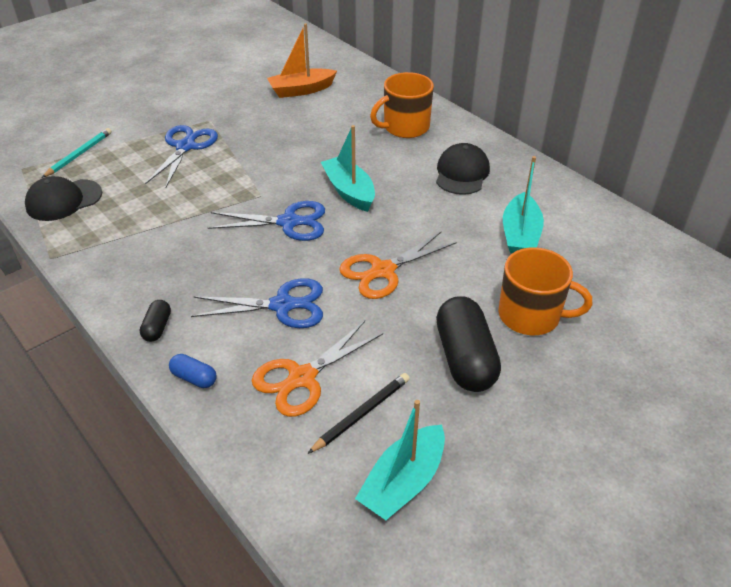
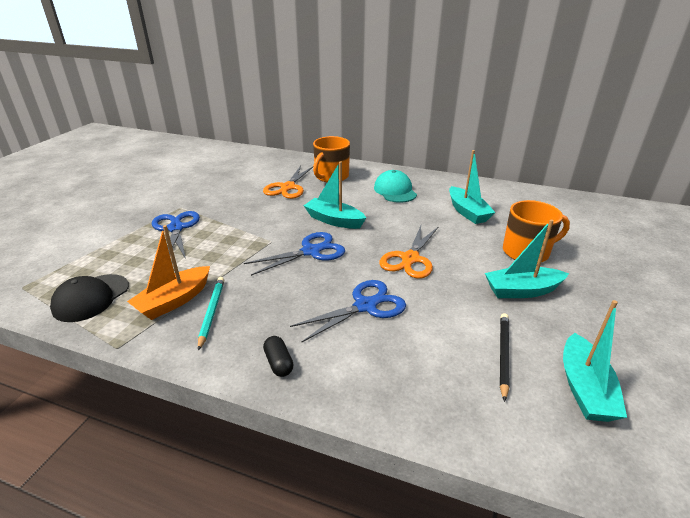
camera: 30 degrees left, 10 degrees down
turquoise pencil [42,128,112,178] -> turquoise pencil moved to [198,277,224,351]
blue capsule [169,354,217,388] -> none
orange scissors [252,321,383,417] -> orange scissors moved to [263,166,314,199]
orange boat [267,23,337,98] -> orange boat moved to [127,225,210,320]
black cap [436,143,490,195] -> turquoise cap [374,170,417,203]
black capsule [436,296,501,392] -> turquoise boat [485,220,569,298]

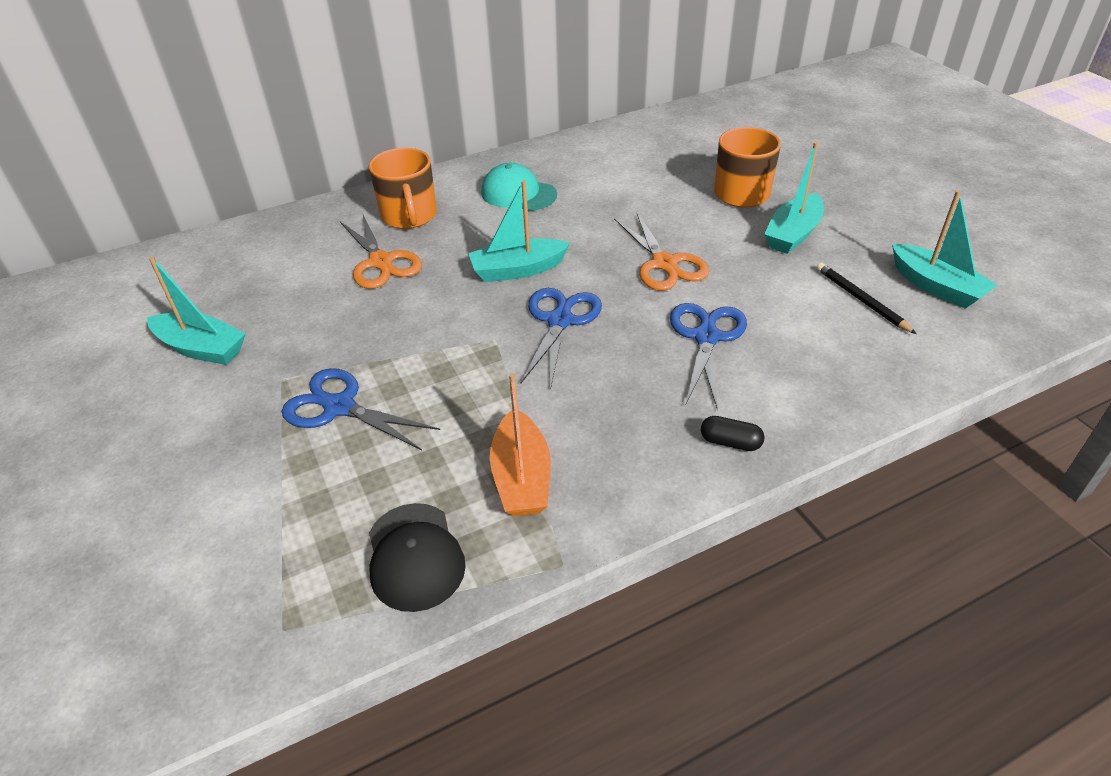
camera: 45 degrees left, 10 degrees up
turquoise pencil [198,277,224,351] -> none
turquoise boat [449,150,495,224] -> turquoise boat moved to [147,256,246,365]

